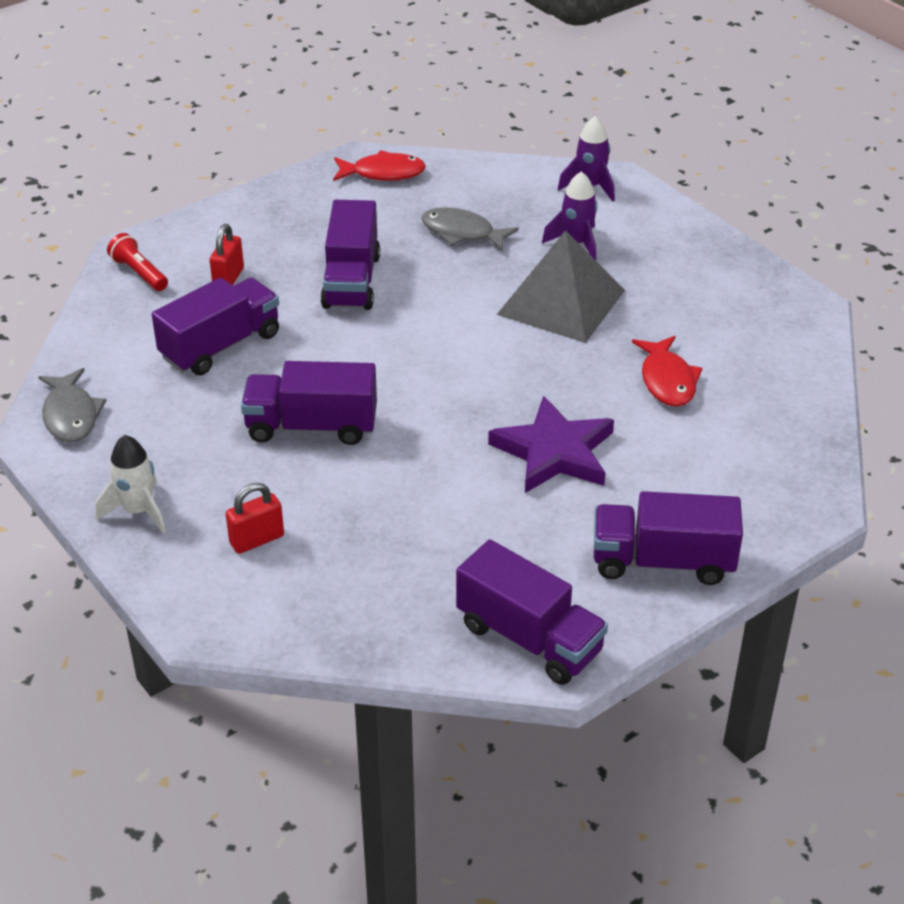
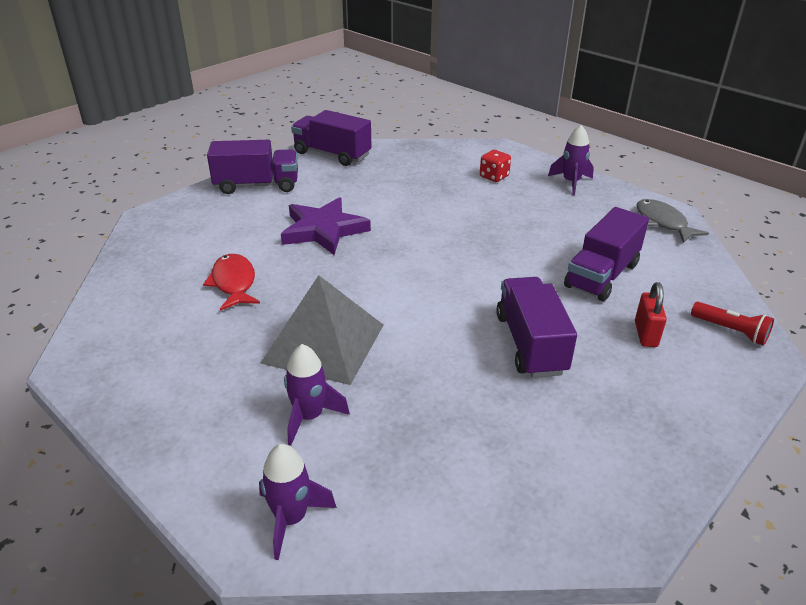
camera: 170 degrees right, 5 degrees down
white rocket [95,435,166,533] -> purple rocket [548,125,594,195]
red padlock [226,483,284,554] -> red dice [480,150,511,182]
purple truck [241,361,377,445] -> none
red fish [333,150,426,181] -> none
grey fish [421,207,519,251] -> none

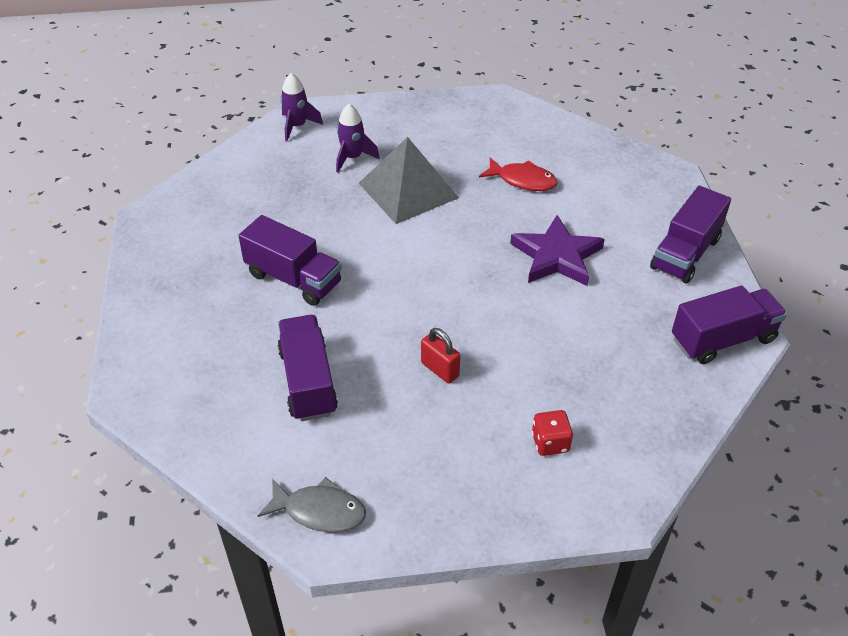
camera: 130 degrees right, 10 degrees up
purple rocket [548,125,594,195] -> none
red padlock [635,282,667,347] -> red padlock moved to [421,328,460,383]
red flashlight [691,302,774,346] -> none

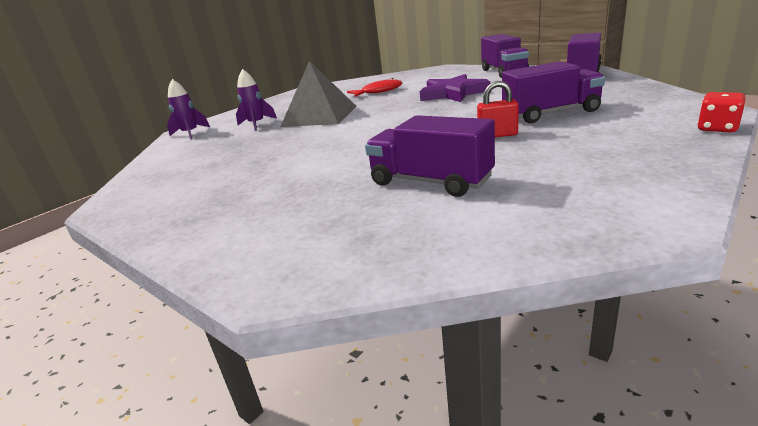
camera: 40 degrees left, 20 degrees down
purple truck [238,215,342,306] -> purple truck moved to [502,61,605,123]
grey fish [258,477,366,532] -> none
red dice [532,410,573,456] -> red dice moved to [697,92,746,133]

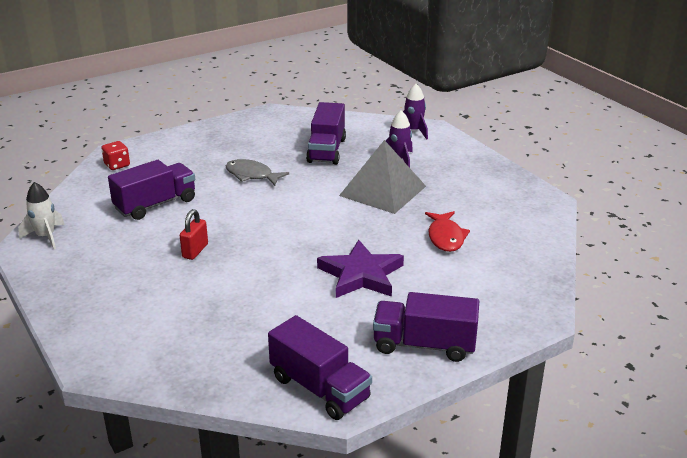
camera: 105 degrees right, 5 degrees up
purple truck [502,61,605,123] -> purple truck moved to [306,102,346,165]
red dice [697,92,746,133] -> red dice moved to [101,141,130,170]
none -> white rocket [18,182,65,249]
none -> grey fish [226,159,289,186]

